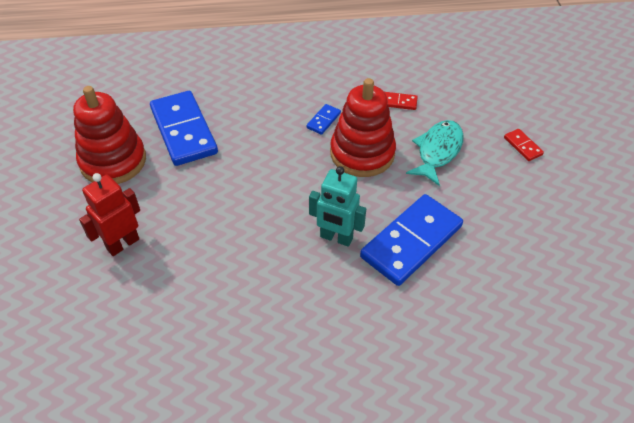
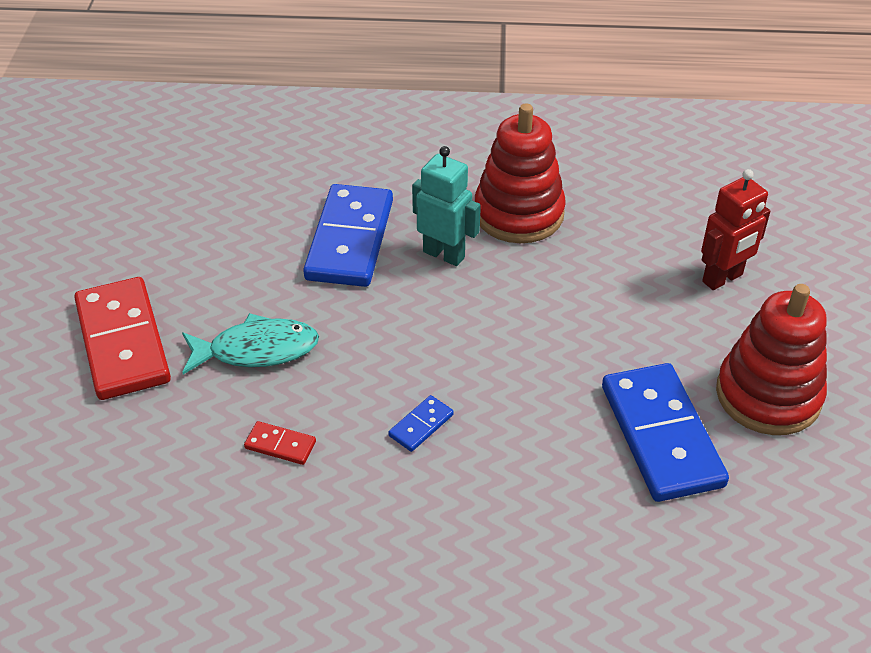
camera: 170 degrees left, 5 degrees down
red stacking toy [330,78,396,177] -> red stacking toy moved to [475,103,566,243]
blue domino [360,194,463,286] -> blue domino turned 45 degrees counterclockwise [303,184,393,287]
turquoise fish [406,120,464,186] -> turquoise fish turned 135 degrees counterclockwise [182,313,319,375]
red domino [504,129,544,161] -> red domino [74,277,171,400], size x2.36

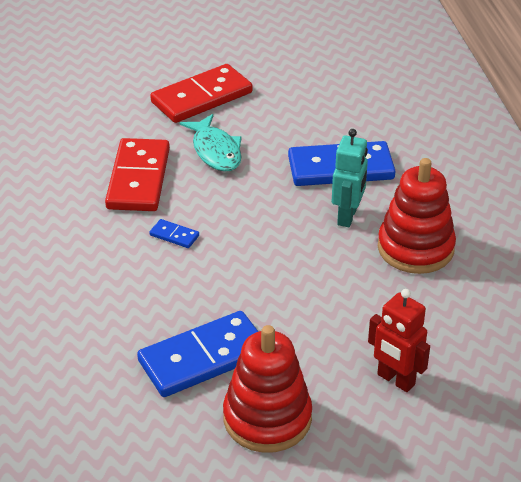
camera: 75 degrees right, 5 degrees down
red domino [244,421,316,465] -> red domino [105,138,170,211], size x2.36

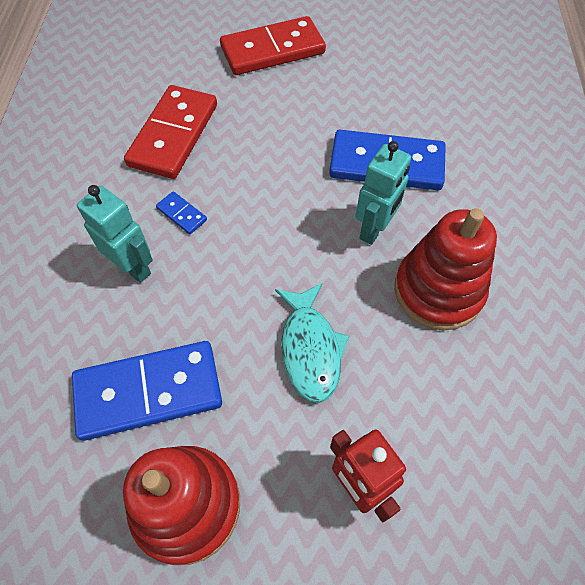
camera: 15 degrees right, 20 degrees up
turquoise fish [180,114,242,172] -> turquoise fish moved to [275,283,349,403]
none -> turquoise robot [77,185,153,283]

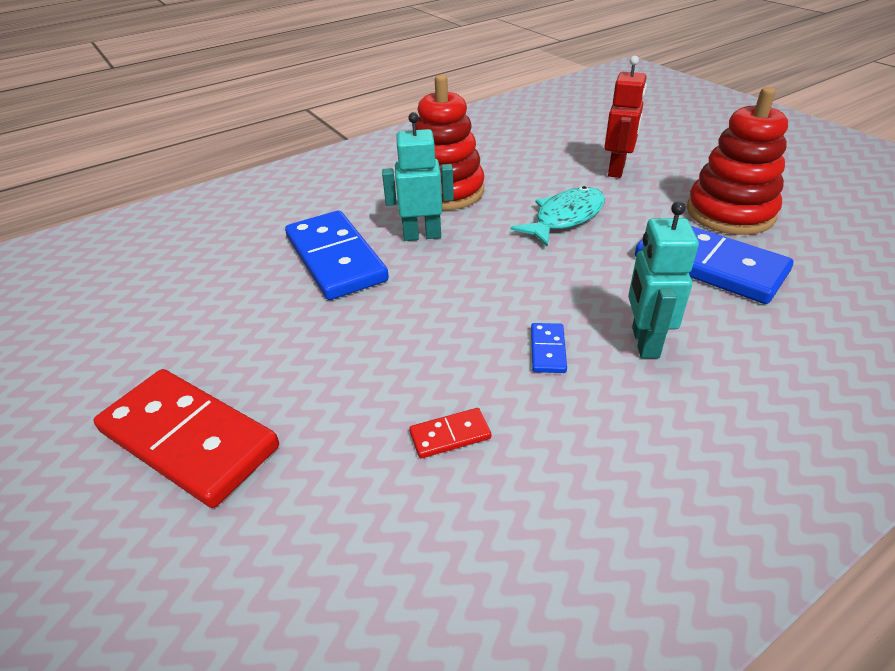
camera: 125 degrees left, 20 degrees down
red domino [124,85,217,179] -> red domino [409,408,491,458], size x0.42

